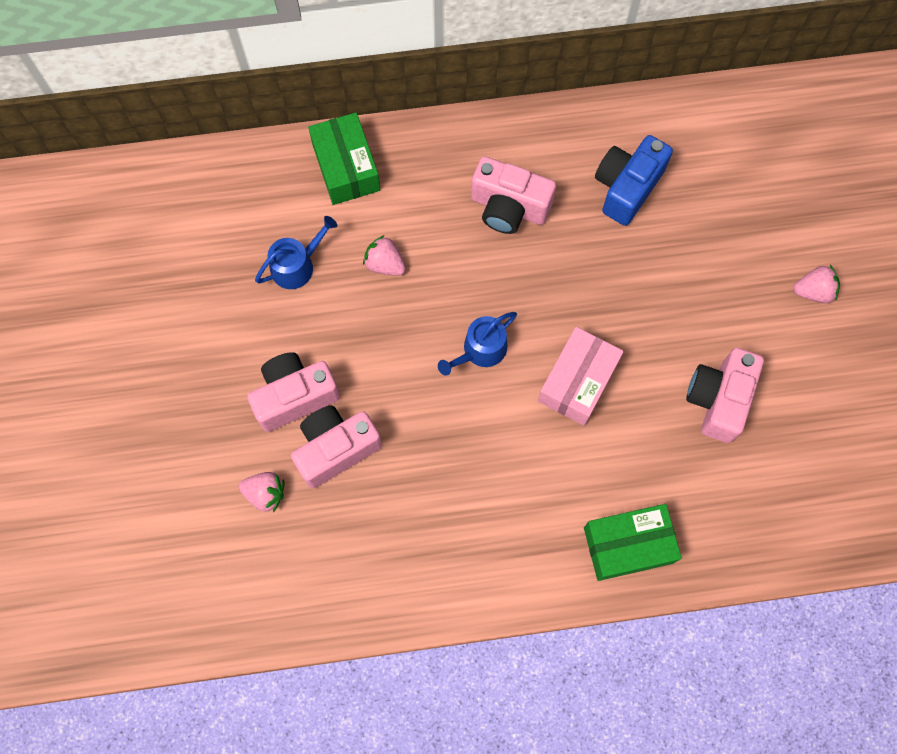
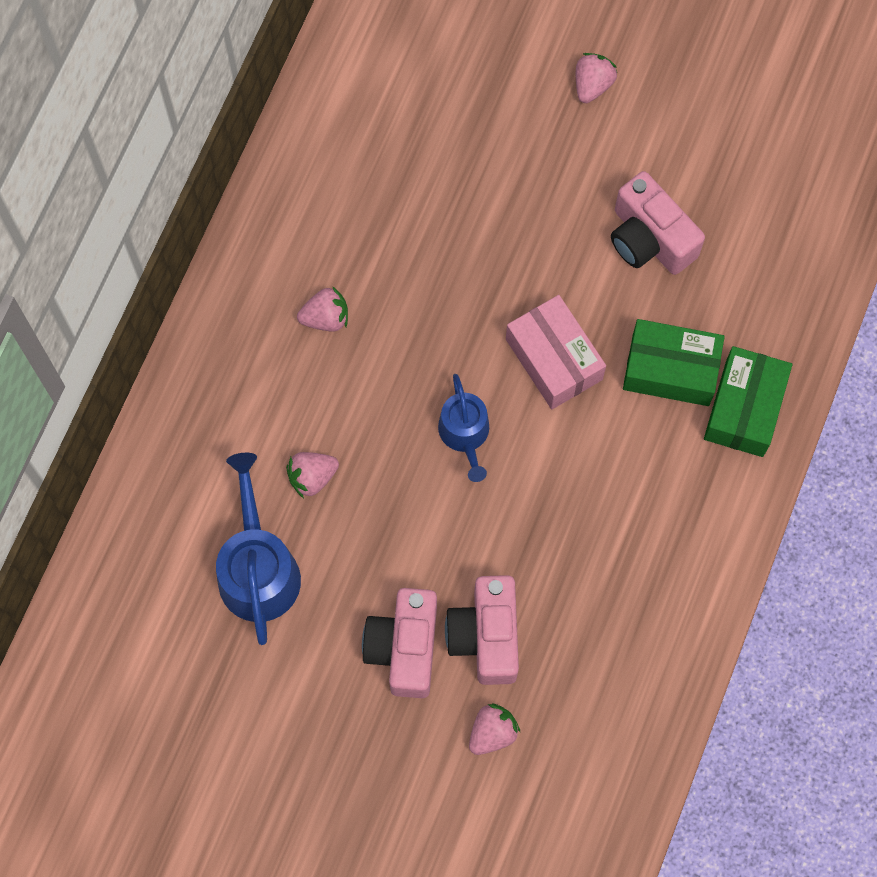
camera: 60 degrees left, 0 degrees up
blue watering can [255,216,337,289] -> blue watering can [216,453,301,645], size x1.58
green box [308,112,380,205] -> green box moved to [623,319,725,406]
pink camera [471,156,556,234] -> pink strawberry [297,286,348,332]
blue camera [595,135,673,226] -> none

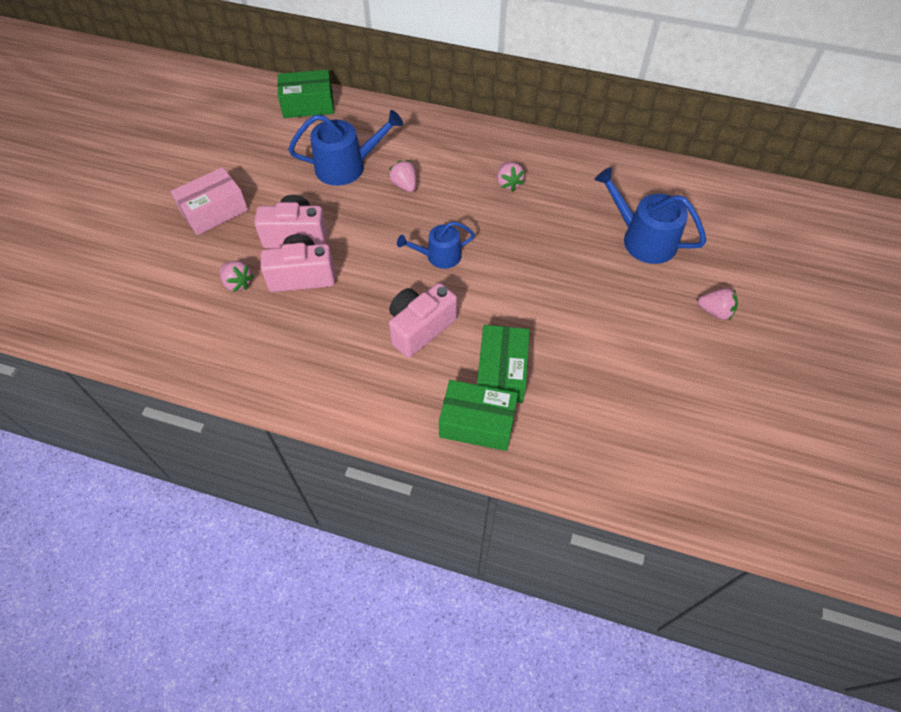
camera: 85 degrees right, 15 degrees down
pink box [506,295,606,409] -> pink box moved to [170,167,248,235]
pink camera [611,171,705,275] -> pink camera moved to [389,283,457,358]
none -> green box [278,70,334,118]
none -> blue watering can [594,167,706,264]

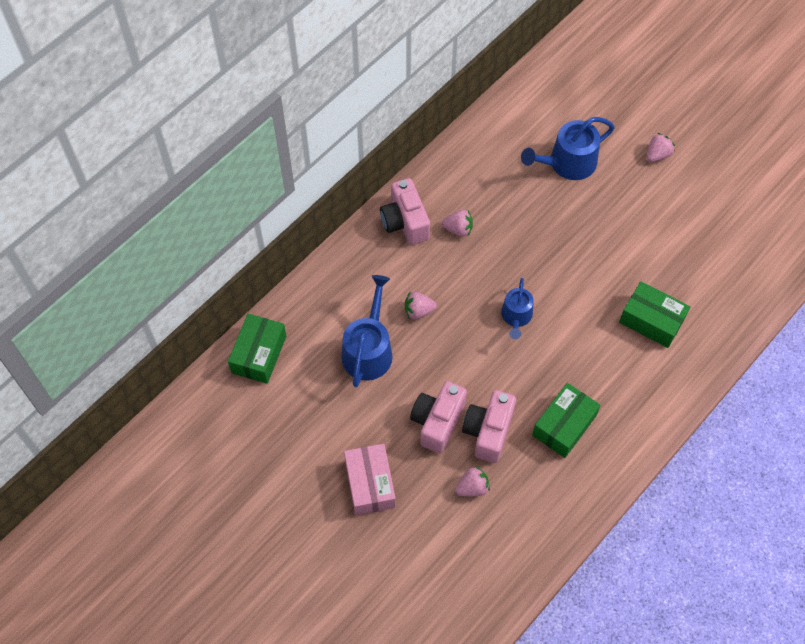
camera: 65 degrees left, 5 degrees up
pink camera [389,283,457,358] -> pink camera moved to [380,178,430,245]
green box [439,380,518,451] -> green box moved to [532,383,601,458]

